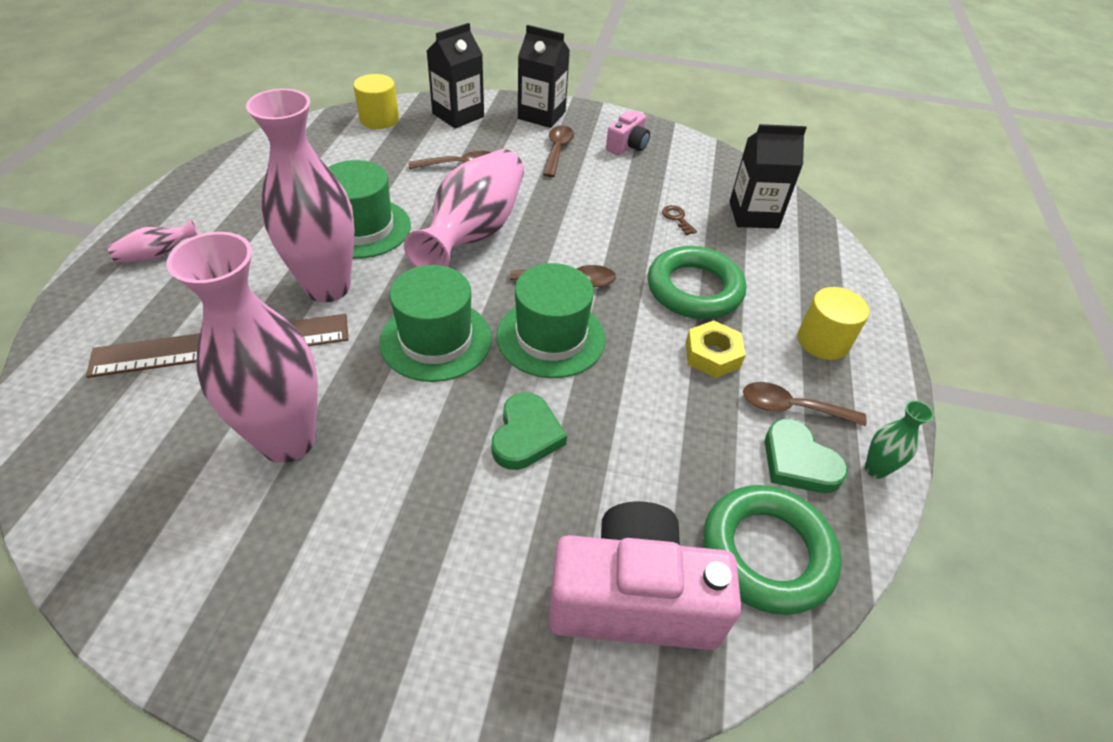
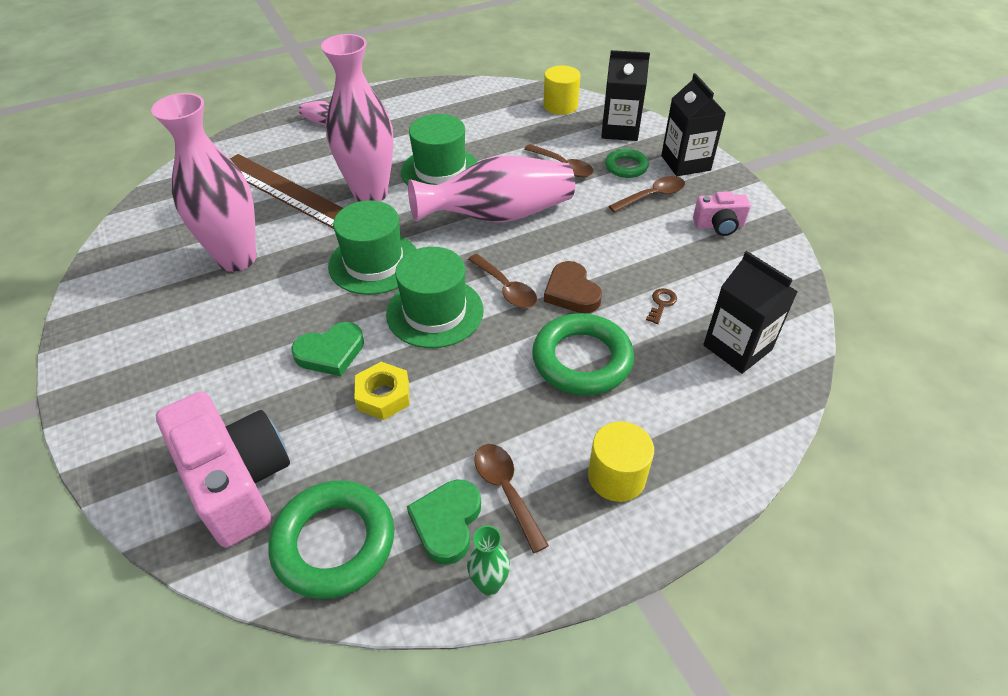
camera: 55 degrees right, 0 degrees up
yellow nut [686,320,746,378] -> yellow nut moved to [354,362,410,420]
none -> brown heart [544,261,602,313]
none -> green ring [605,148,649,178]

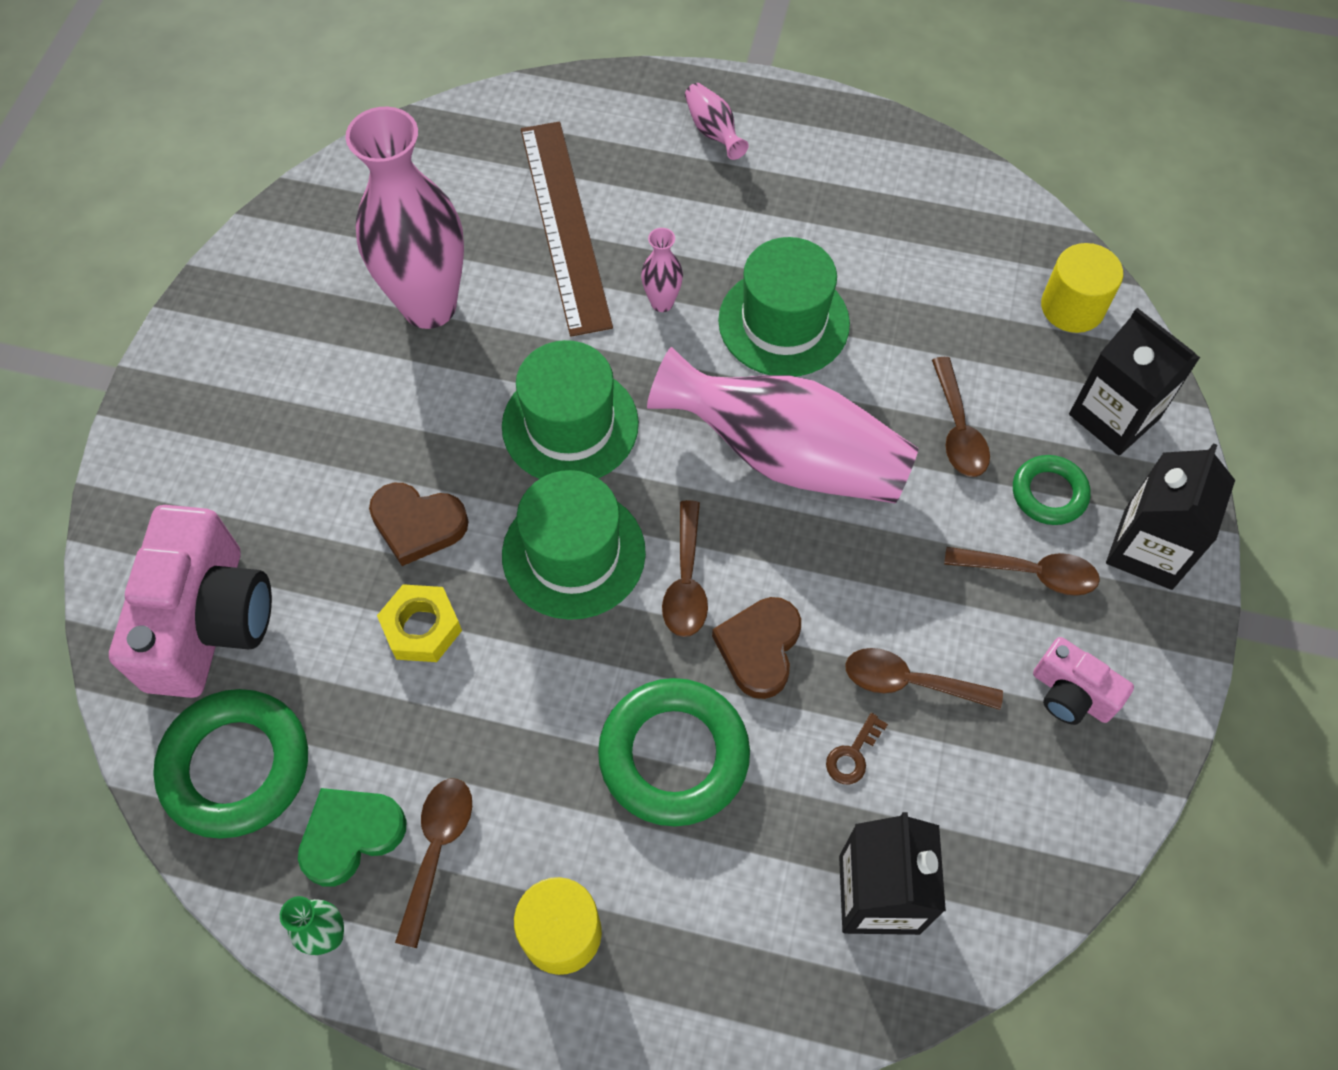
camera: 40 degrees right, 15 degrees up
green heart [291,322,364,376] -> brown heart [369,483,469,566]
pink vase [321,34,394,202] -> pink vase [641,228,683,312], size x0.42
brown key [646,288,677,324] -> brown key turned 150 degrees clockwise [826,713,888,784]
none -> brown spoon [845,648,1003,710]

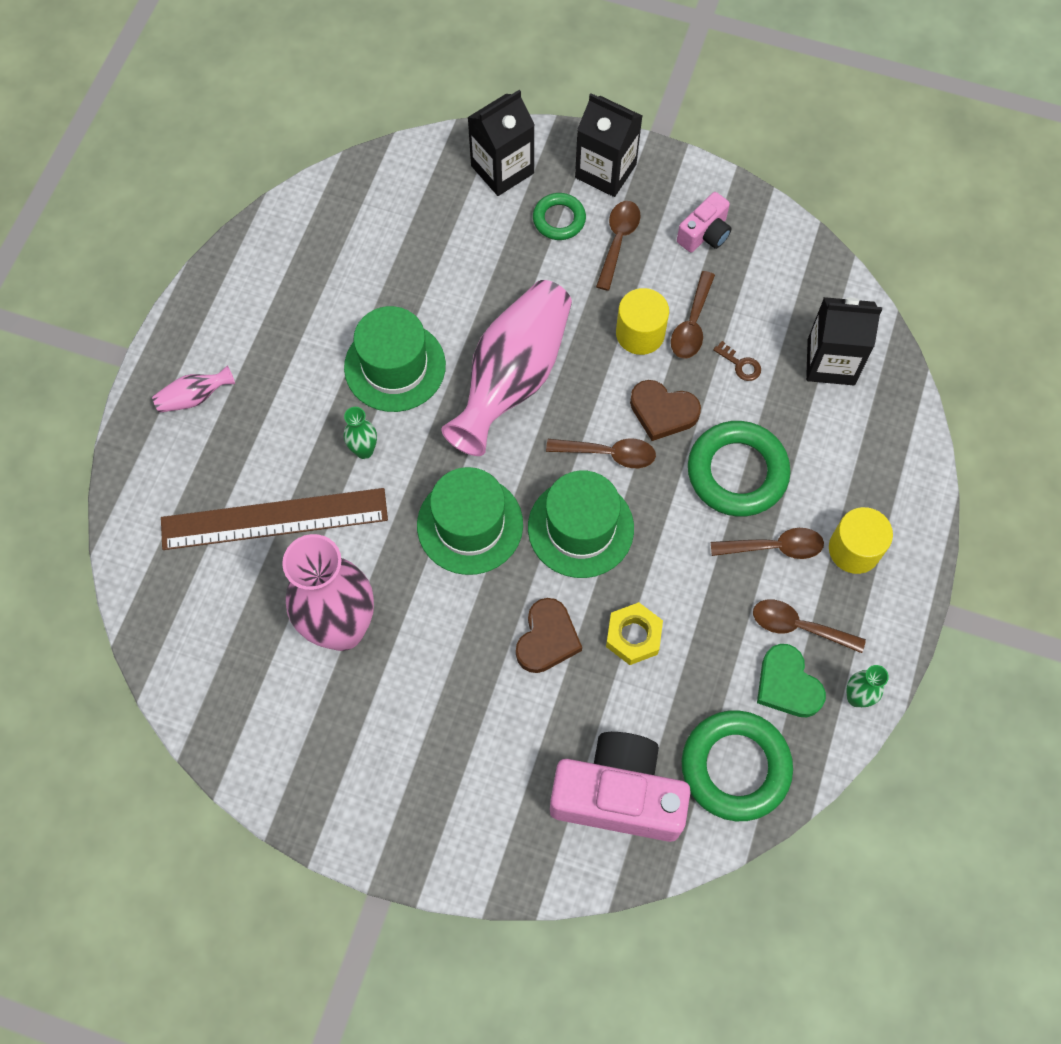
camera: 85 degrees left, 5 degrees up
pink vase [641,228,683,312] -> green vase [344,407,377,459]
brown spoon [932,357,990,477] -> brown spoon moved to [711,528,824,559]
yellow cylinder [1041,243,1123,333] -> yellow cylinder moved to [616,288,669,355]

